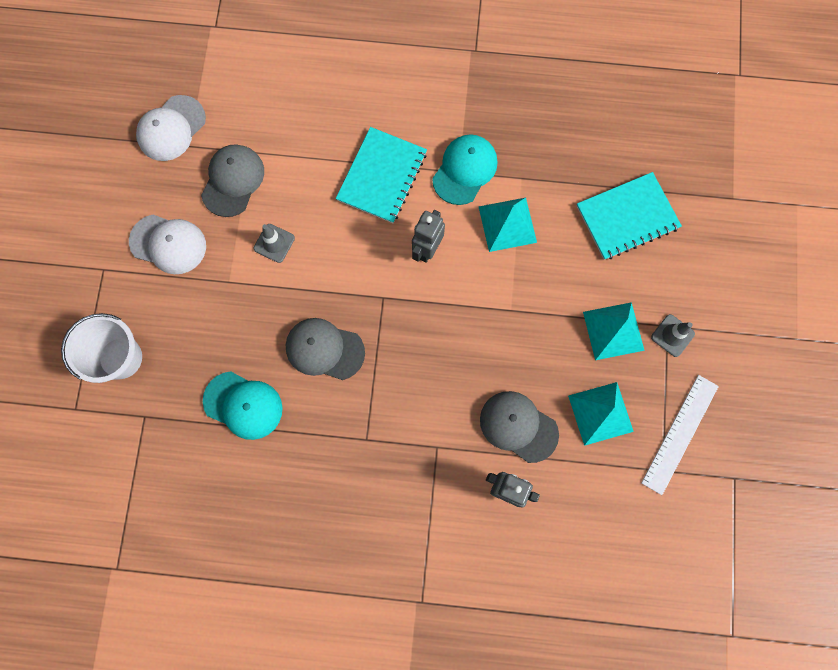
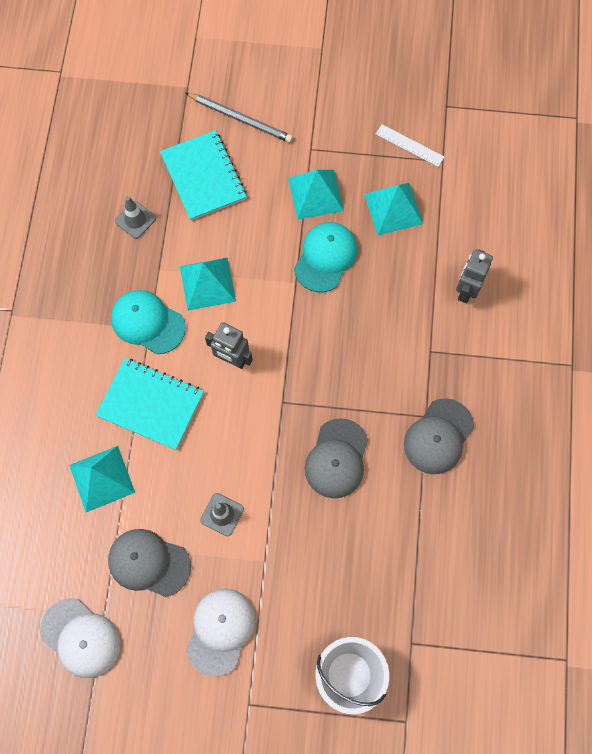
camera: 90 degrees left, 5 degrees down
turquoise cap [203,371,283,440] -> turquoise cap moved to [294,222,357,292]
grey cap [480,391,559,463] -> grey cap moved to [404,398,474,474]
white ruler [641,375,719,495] -> white ruler [376,124,444,167], size x0.64
grey traffic cone [651,314,695,357] -> grey traffic cone moved to [115,196,156,239]
none -> turquoise pyramid [69,446,135,512]
none -> grey pencil [186,93,293,143]

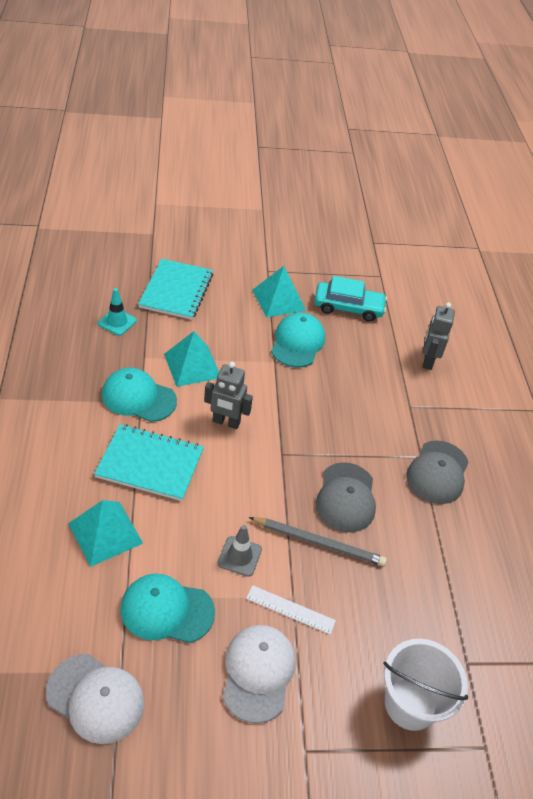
camera: 15 degrees left, 25 degrees down
grey cap [108,529,191,597] -> turquoise cap [120,574,215,643]
grey traffic cone [115,196,156,239] -> turquoise traffic cone [98,288,137,336]
turquoise notebook [160,130,247,220] -> turquoise notebook turned 45 degrees clockwise [138,259,213,320]
grey pencil [186,93,293,143] -> grey pencil moved to [249,517,387,566]
turquoise pyramid [364,183,423,235] -> turquoise car [314,276,387,322]
white ruler [376,124,444,167] -> white ruler moved to [246,585,336,635]

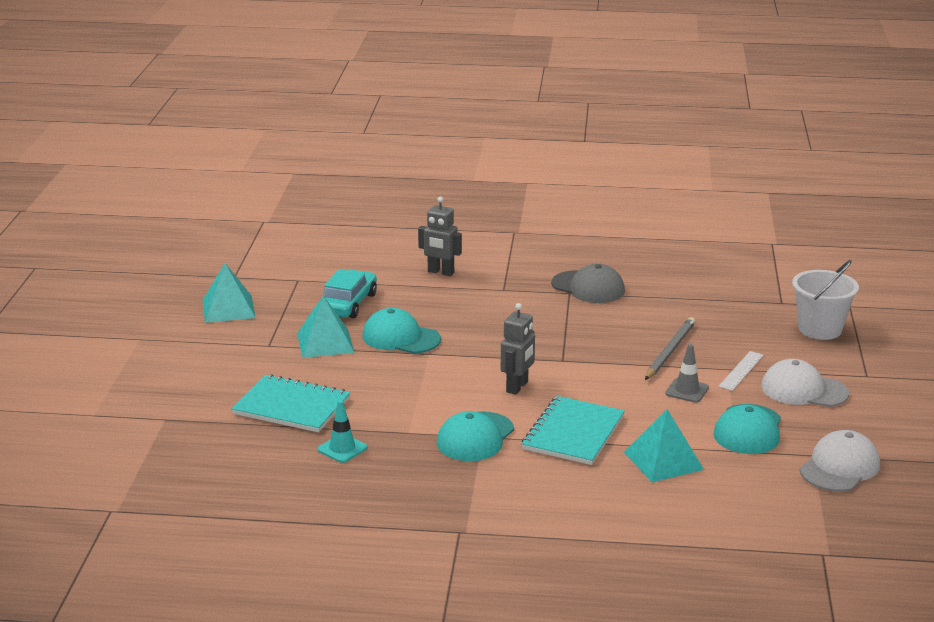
camera: 75 degrees left, 20 degrees down
turquoise pyramid [164,331,219,387] -> turquoise pyramid moved to [203,263,256,323]
grey cap [316,462,376,532] -> none

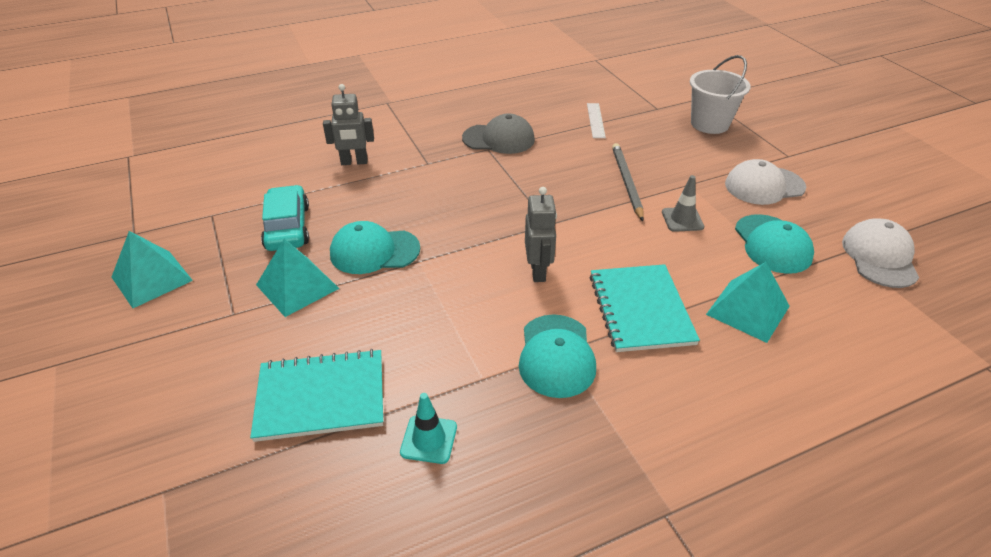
camera: 30 degrees left, 15 degrees up
white ruler [718,351,764,391] -> white ruler moved to [587,103,606,138]

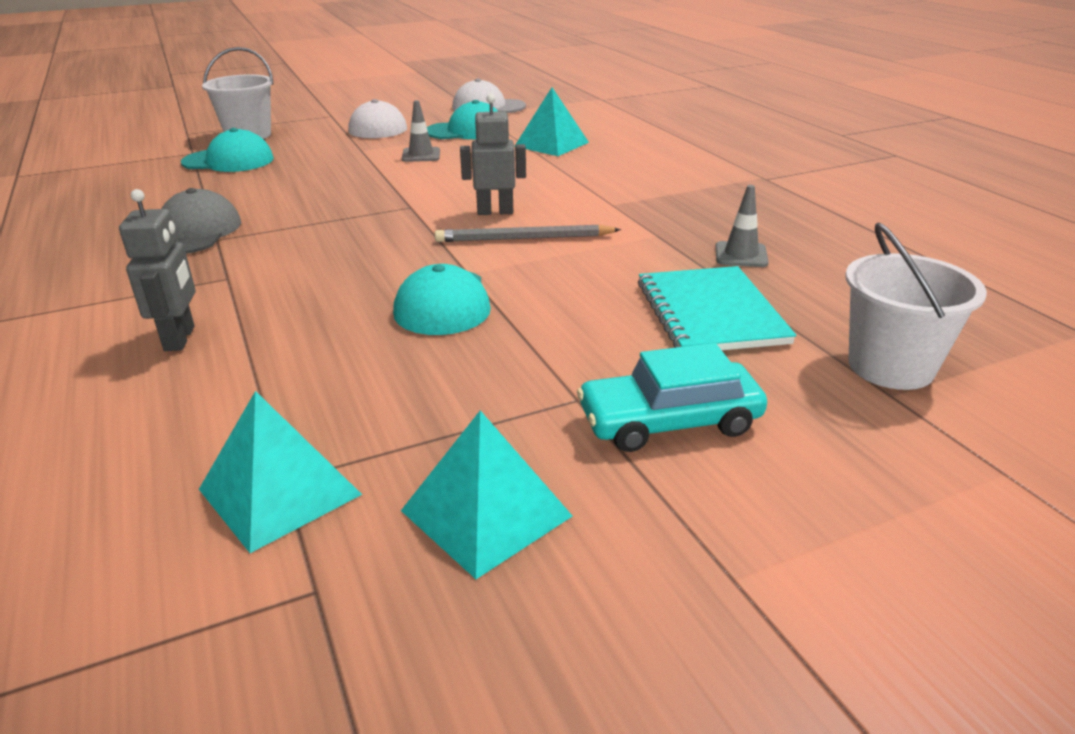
camera: 90 degrees left, 10 degrees down
turquoise pyramid [256,239,339,317] -> turquoise pyramid moved to [199,391,362,553]
turquoise car [261,185,309,251] -> turquoise car moved to [577,343,767,452]
turquoise traffic cone [400,393,457,464] -> grey traffic cone [715,185,769,267]
turquoise cap [519,314,596,398] -> turquoise cap moved to [181,128,274,172]
white ruler [587,103,606,138] -> none
turquoise notebook [590,264,700,352] -> none
grey pencil [612,143,644,221] -> grey pencil moved to [435,225,621,242]
none -> white bucket [845,223,987,390]

